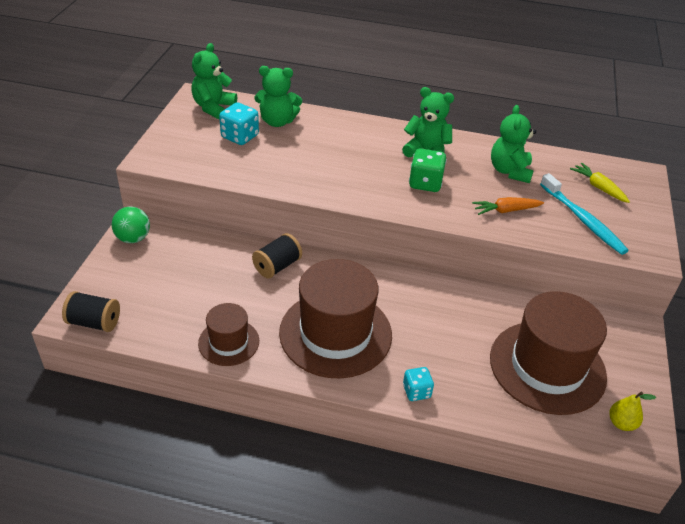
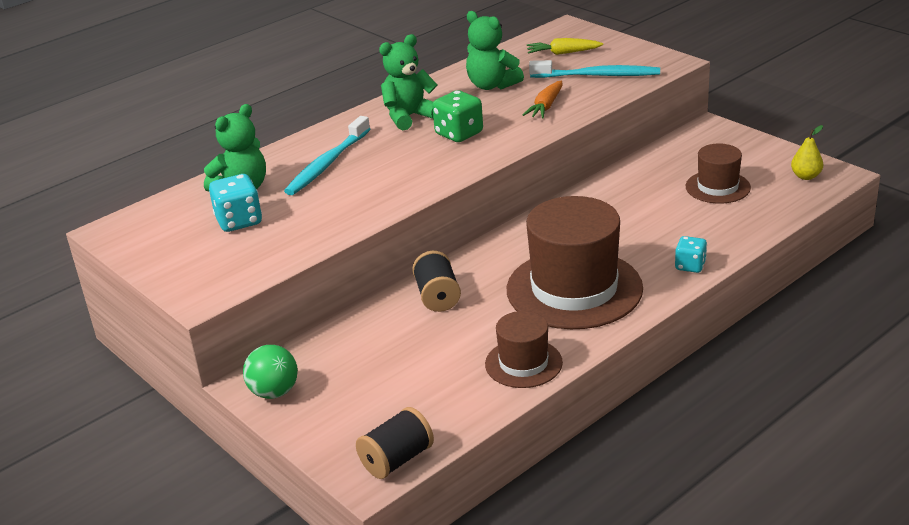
camera: 50 degrees left, 10 degrees down
green teddy bear [191,43,237,119] -> none
brown hat [490,291,607,415] -> brown hat [686,144,751,204], size x0.53
none -> turquoise toothbrush [284,116,370,195]

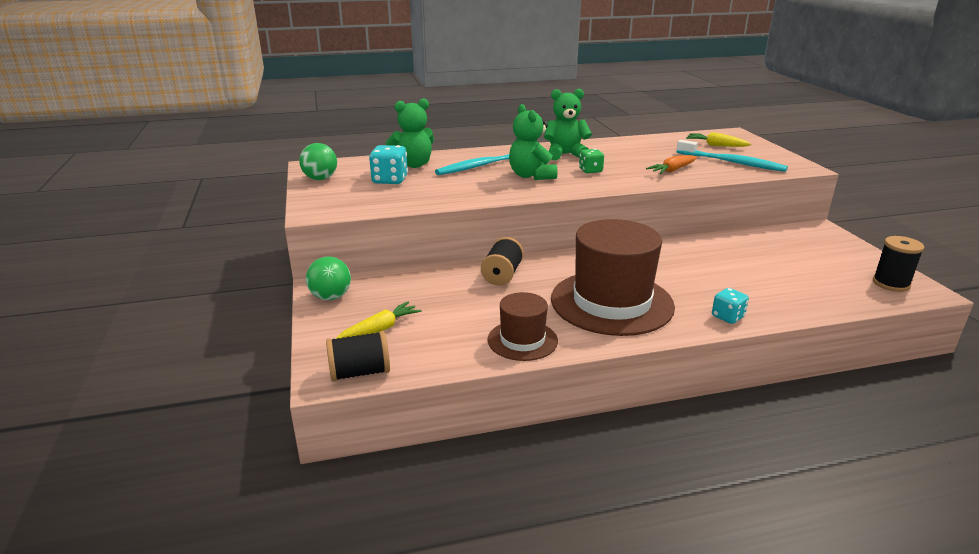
camera: 25 degrees right, 5 degrees down
green dice [432,90,483,142] -> green dice [579,149,604,173], size x0.65
green teddy bear [466,11,524,90] -> green teddy bear moved to [509,104,557,180]
brown hat [686,144,751,204] -> none
yellow pear [791,125,823,180] -> black spool [873,236,924,292]
none -> green ball [299,143,337,180]
none -> yellow carrot [336,301,422,339]

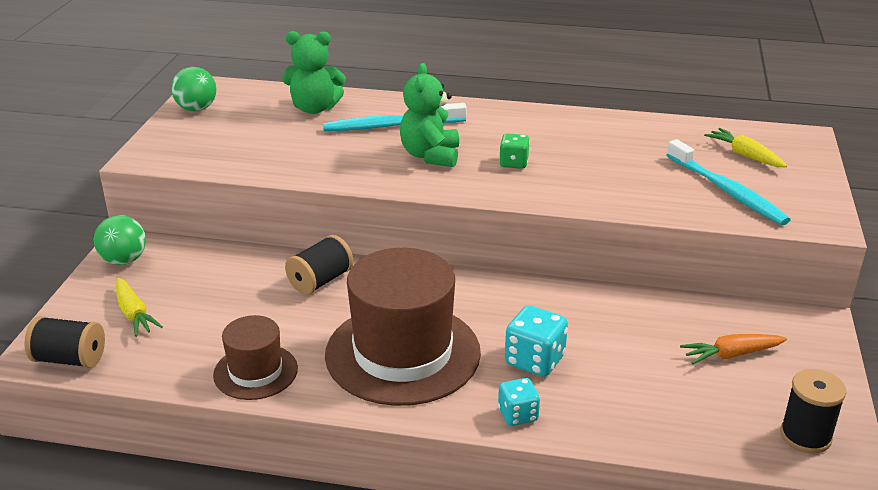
camera: 25 degrees right, 5 degrees up
yellow carrot [336,301,422,339] -> yellow carrot turned 75 degrees clockwise [116,278,163,337]
turquoise dice [369,145,408,184] -> turquoise dice moved to [505,305,568,377]
green teddy bear [544,89,592,161] -> none
orange carrot [646,155,697,174] -> orange carrot moved to [680,334,787,364]

